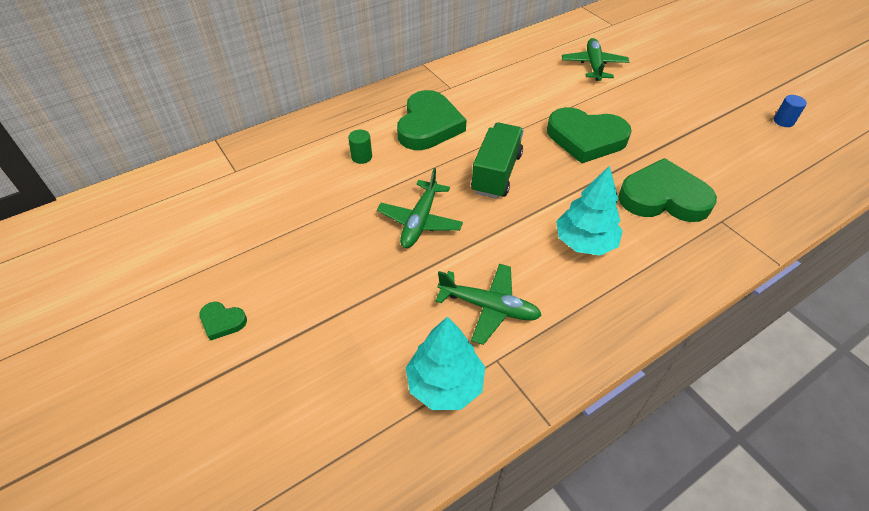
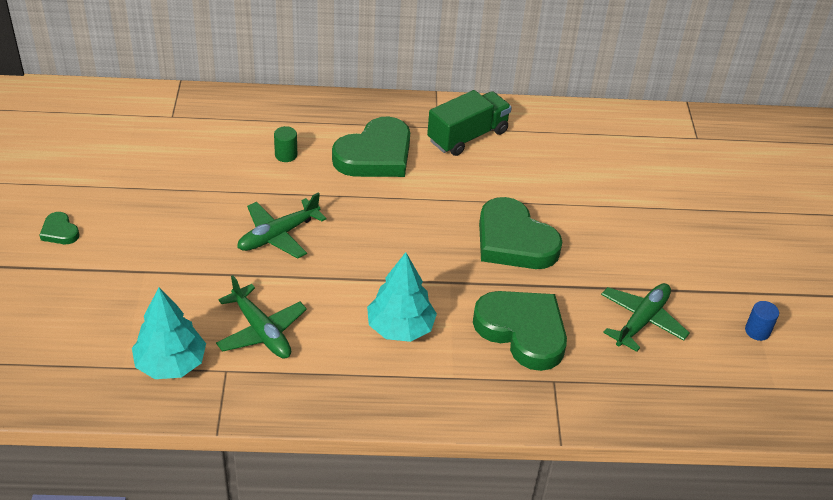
camera: 30 degrees right, 5 degrees down
green truck [471,123,523,199] -> green truck moved to [427,90,512,156]
green plane [562,38,629,81] -> green plane moved to [601,283,690,352]

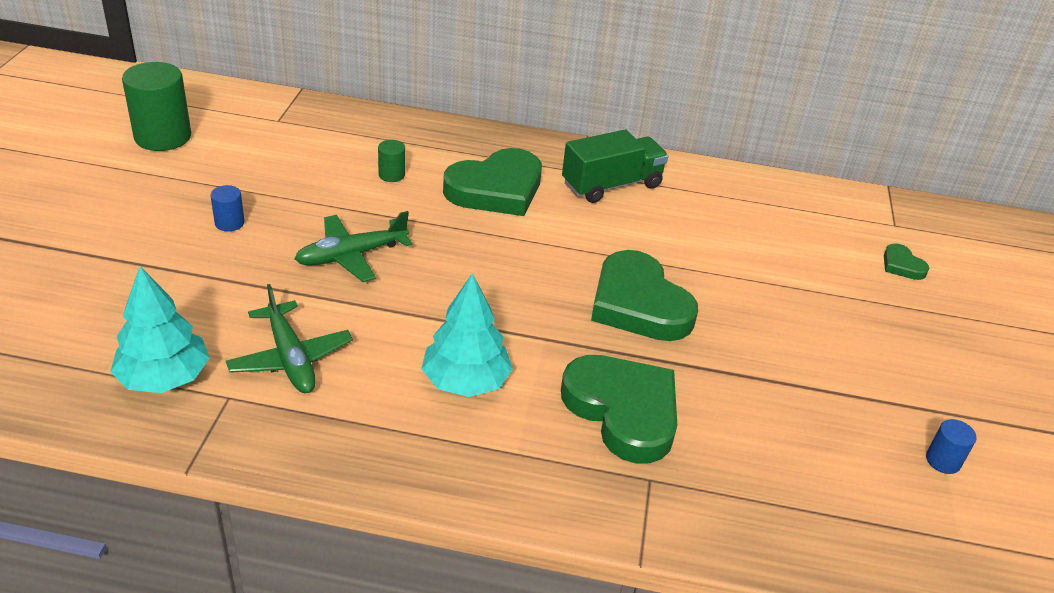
camera: 10 degrees right, 5 degrees down
green heart [40,212,80,244] -> green heart moved to [884,243,929,280]
green plane [601,283,690,352] -> none
none -> green cylinder [122,62,191,151]
none -> blue cylinder [211,185,245,231]

